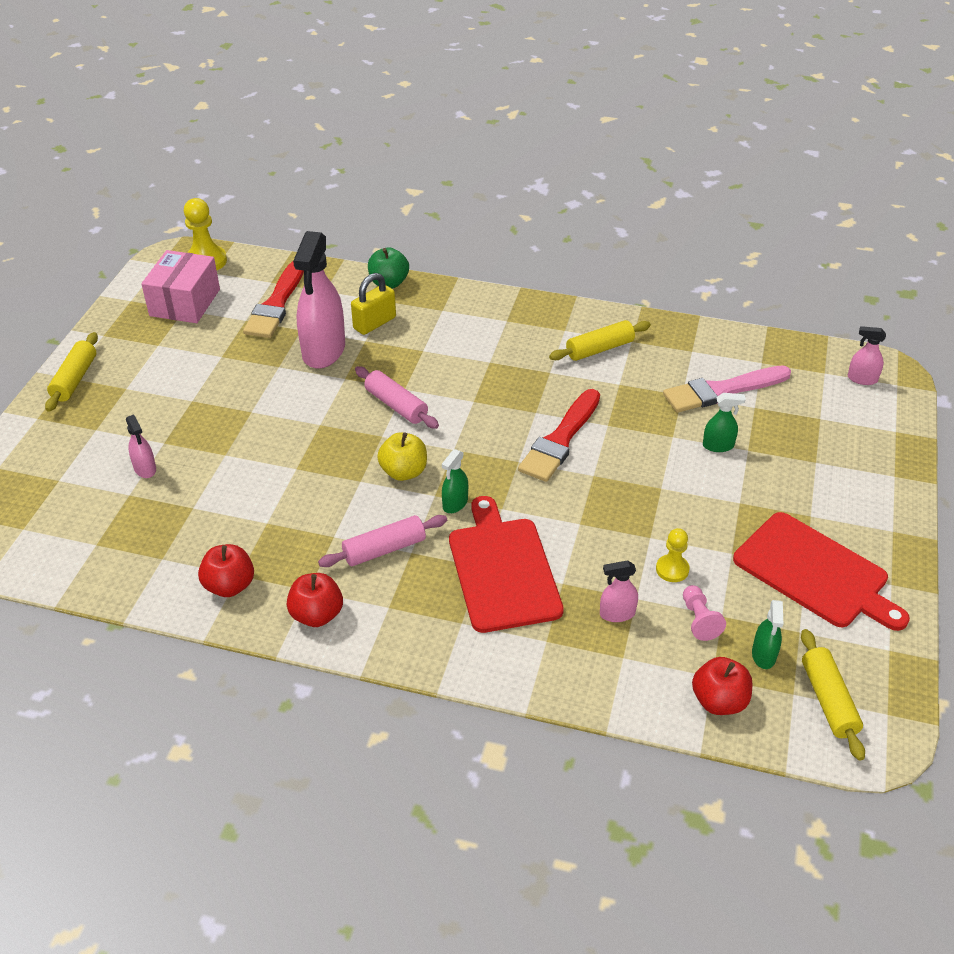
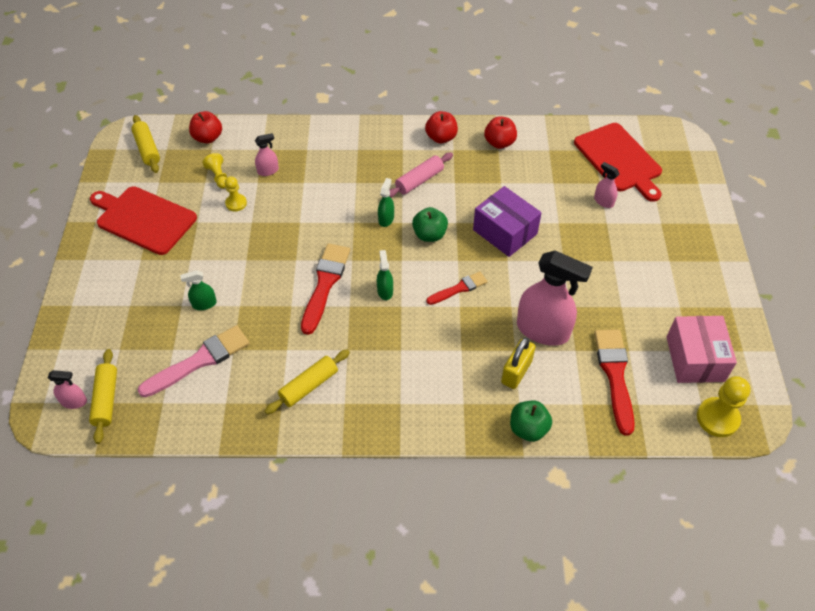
camera: 165 degrees right, 10 degrees up
yellow rolling pin [45,332,98,412] -> yellow rolling pin moved to [89,349,117,444]
pink spray bottle [293,231,345,369] -> pink spray bottle turned 120 degrees clockwise [517,250,593,346]
pink rolling pin [355,366,439,429] -> red brush [427,271,487,305]
yellow apple [377,432,427,481] -> green apple [412,207,448,242]
red cutting board [449,496,564,633] -> red cutting board moved to [574,123,662,202]
pink pawn [683,585,726,641] -> yellow pawn [203,153,227,189]
green spray bottle [752,600,783,669] -> green spray bottle moved to [377,250,393,300]
none -> purple box [473,186,542,257]

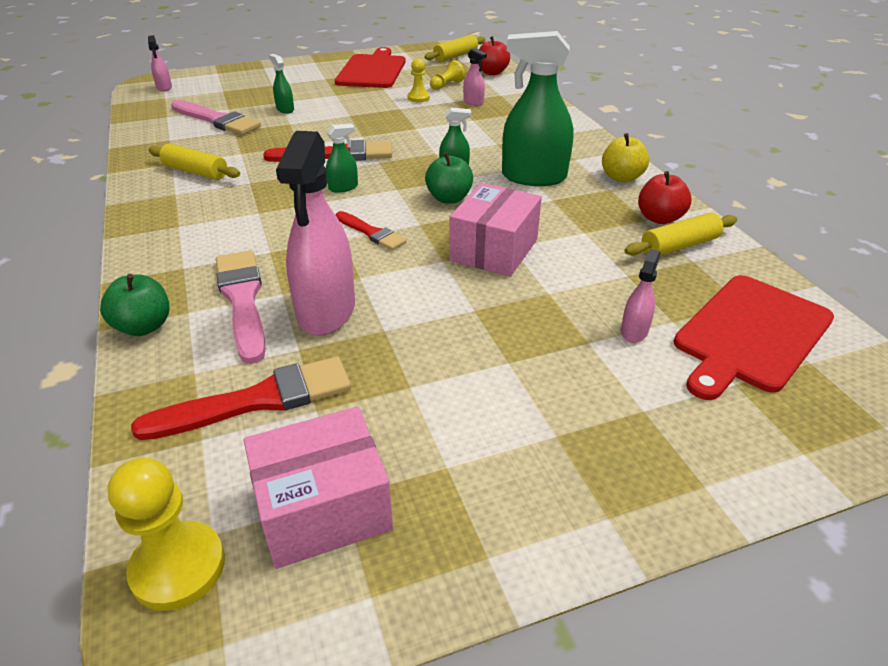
camera: 70 degrees right, 15 degrees down
yellow rolling pin [89,349,117,444] -> yellow rolling pin moved to [624,213,737,256]
pink rolling pin [390,153,453,198] -> green spray bottle [502,31,573,186]
red apple [425,111,458,143] -> yellow apple [602,133,649,182]
purple box [473,186,542,257] -> pink box [449,183,542,277]
yellow padlock [501,337,536,389] -> pink brush [216,250,266,364]

